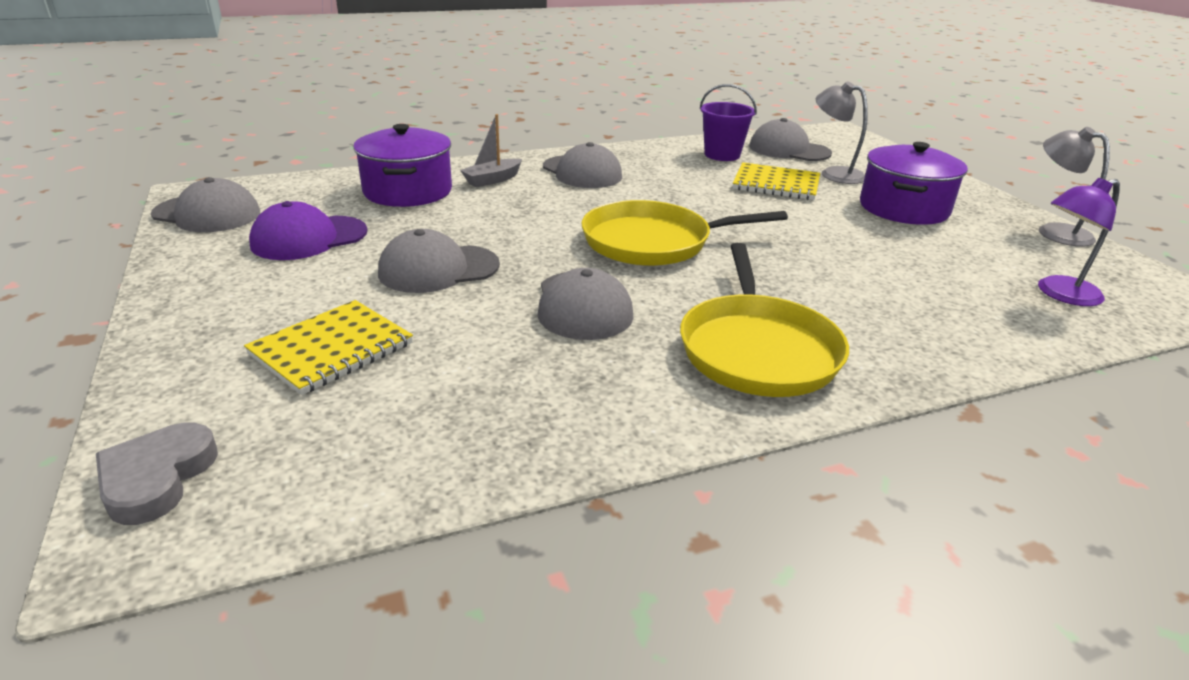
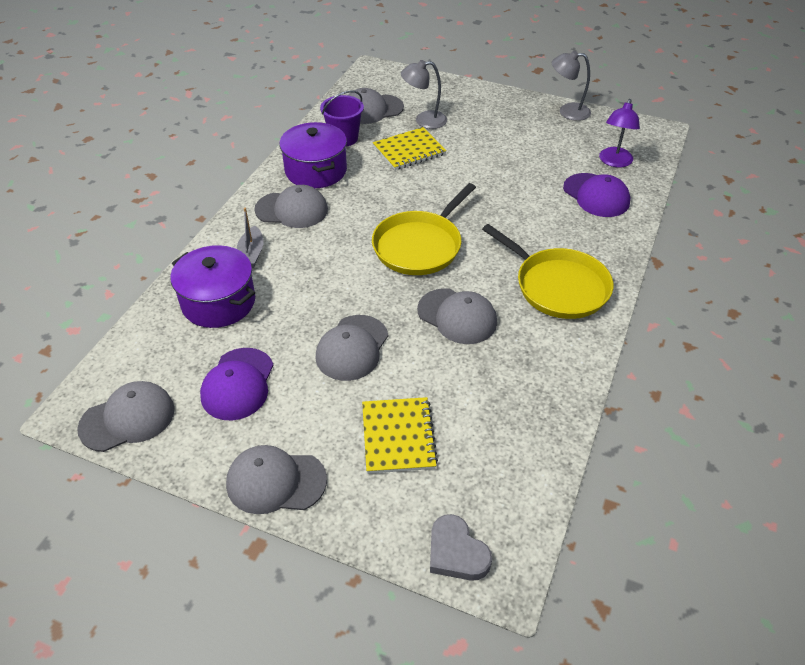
camera: 45 degrees left, 15 degrees up
purple pot [860,142,968,225] -> purple pot moved to [279,122,347,188]
none -> grey cap [226,445,327,514]
none -> purple cap [563,173,630,217]

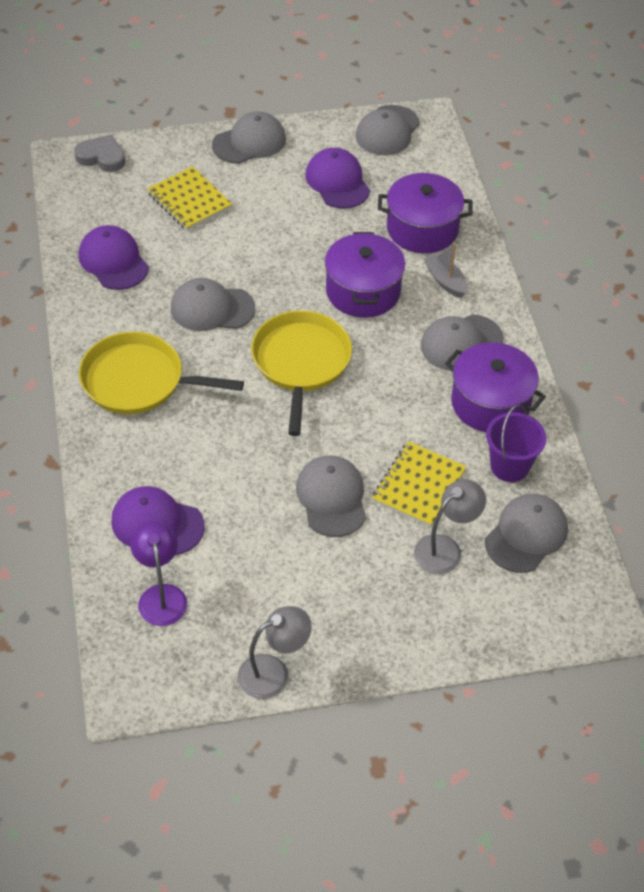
camera: 145 degrees right, 5 degrees up
grey cap [315,315,388,381] -> grey cap moved to [296,455,366,537]
none -> purple cap [79,225,149,290]
none -> purple pot [325,232,405,318]

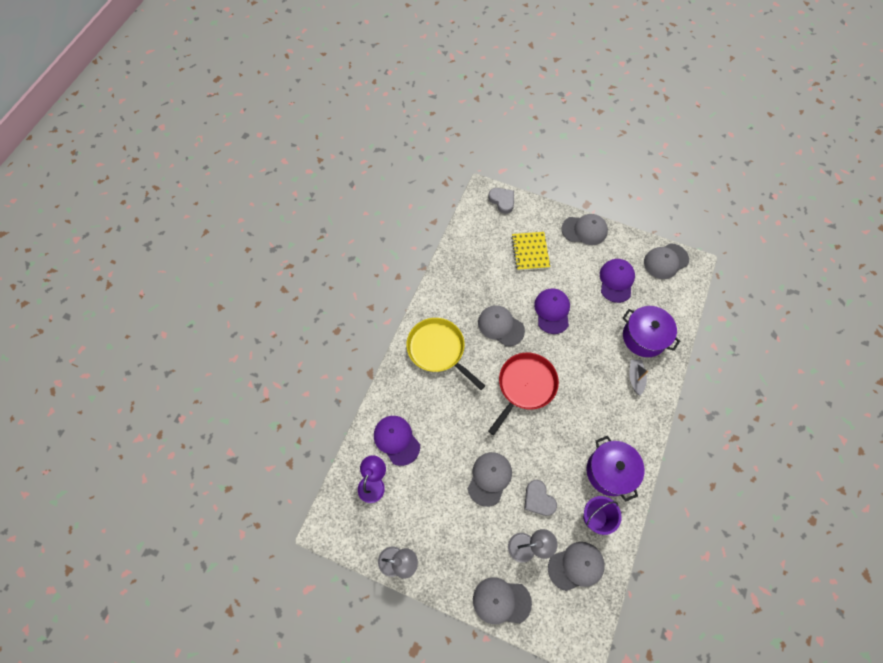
camera: 35 degrees right, 15 degrees up
purple cap [79,225,149,290] -> purple cap moved to [534,288,570,334]
yellow pan [251,310,352,436] -> red pan [488,352,559,435]
purple pot [325,232,405,318] -> none
yellow notebook [372,441,466,527] -> grey heart [524,480,557,516]
grey cap [421,314,504,371] -> grey cap moved to [473,577,532,624]

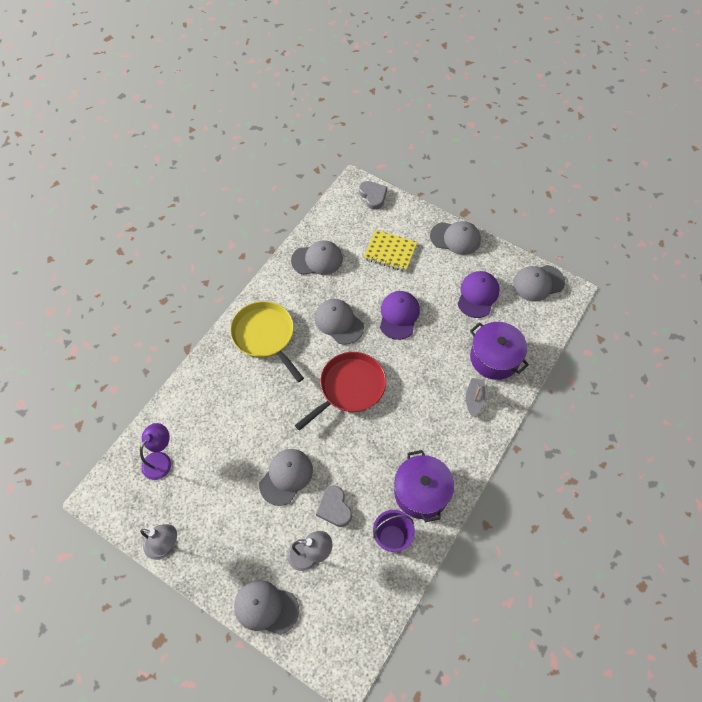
camera: 10 degrees right, 5 degrees down
purple cap [374,416,420,466] -> none
yellow notebook [511,232,550,271] -> yellow notebook turned 75 degrees counterclockwise [364,230,417,272]
grey cap [548,542,605,591] -> grey cap moved to [291,240,343,275]

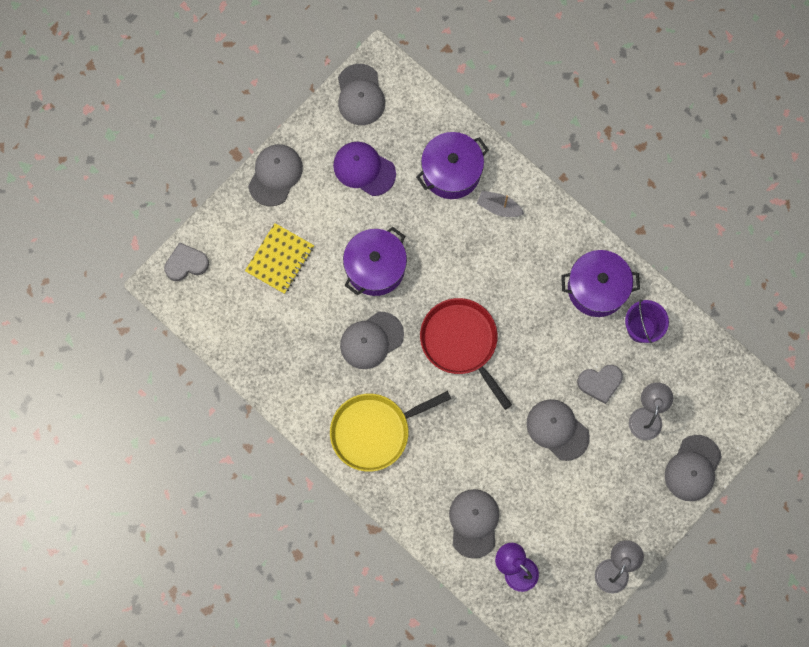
camera: 80 degrees left, 15 degrees up
grey cap [291,240,343,275] -> grey cap moved to [449,489,499,559]
purple cap [380,291,420,340] -> purple pot [343,227,407,296]

